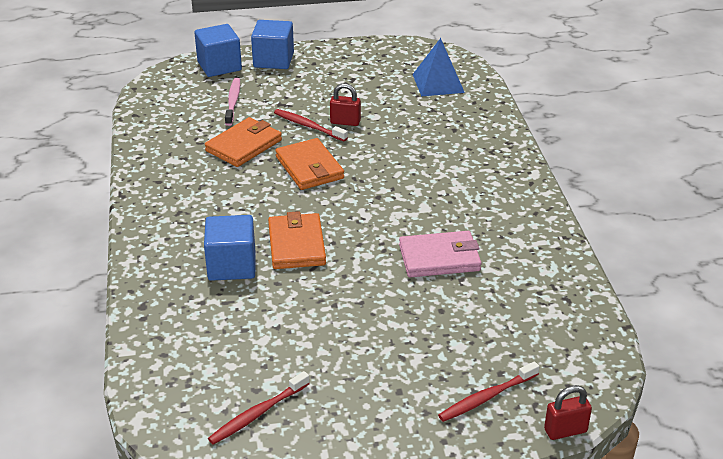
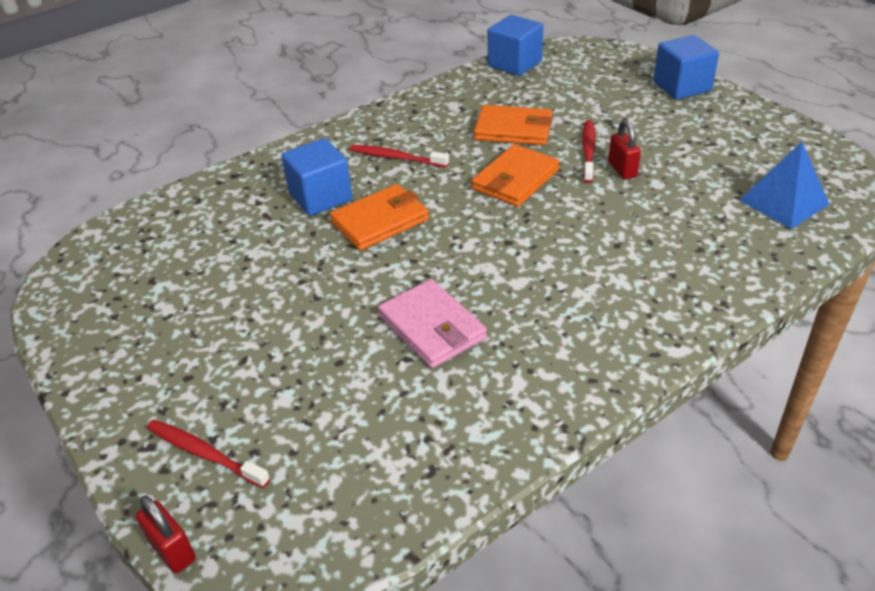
camera: 65 degrees right, 5 degrees up
blue cube [194,24,242,77] -> blue cube moved to [488,15,543,76]
red toothbrush [208,371,310,445] -> red toothbrush moved to [350,145,449,168]
pink toothbrush [225,78,240,126] -> none

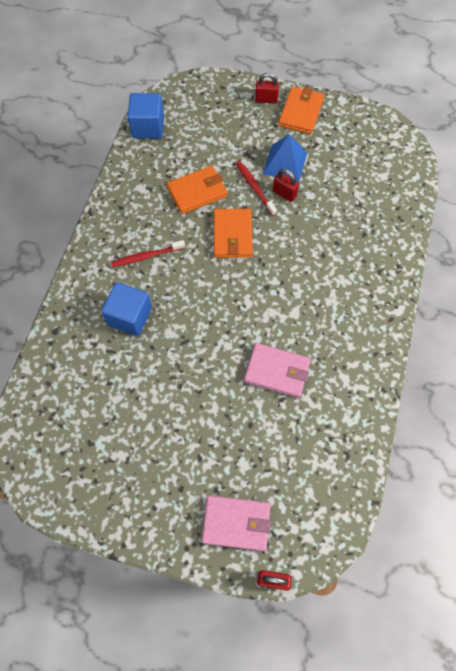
camera: 40 degrees left, 25 degrees up
red toothbrush [147,420,270,488] -> pink wallet [202,496,271,551]
orange wallet [330,184,429,251] -> orange wallet moved to [278,86,324,134]
blue cube [653,35,719,100] -> red padlock [255,73,279,104]
blue pyramid [739,142,830,229] -> blue pyramid moved to [263,134,307,182]

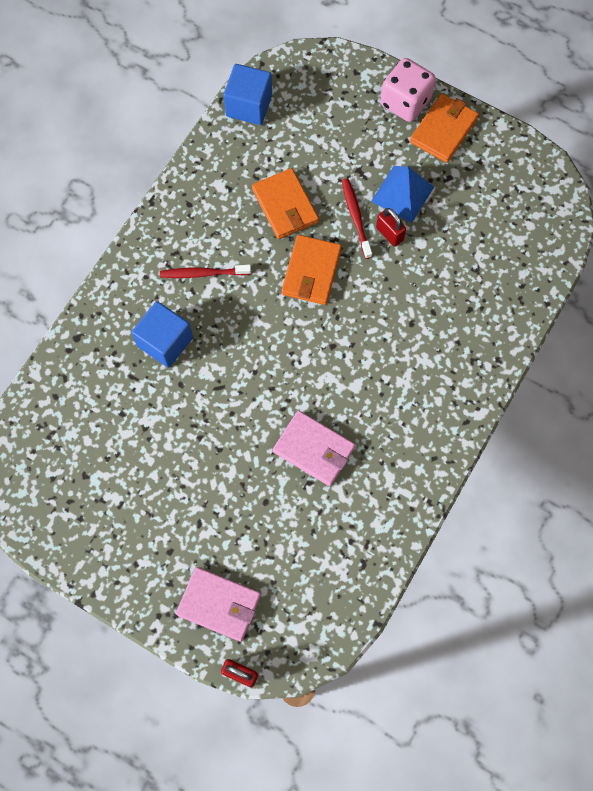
camera: 15 degrees right, 5 degrees up
orange wallet [167,166,228,214] -> orange wallet turned 75 degrees clockwise [252,168,319,239]
red padlock [255,73,279,104] -> pink dice [380,58,436,122]

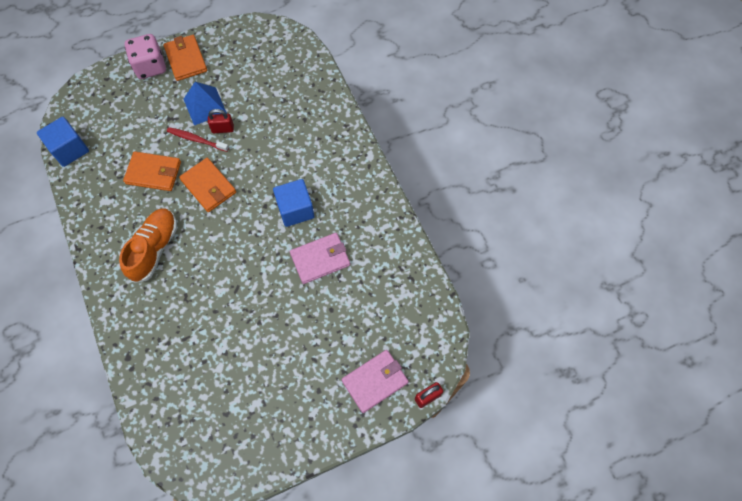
camera: 55 degrees left, 5 degrees down
blue cube [131,301,193,368] -> blue cube moved to [273,179,315,227]
red toothbrush [160,265,251,278] -> orange shoe [119,208,177,283]

